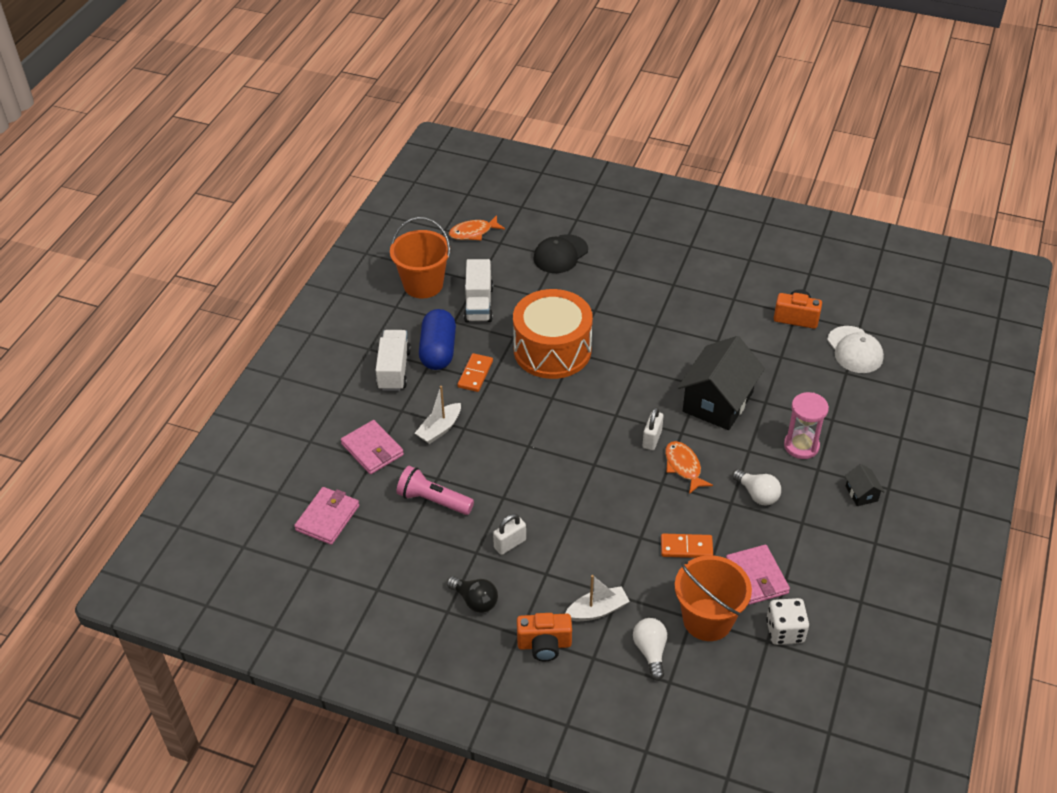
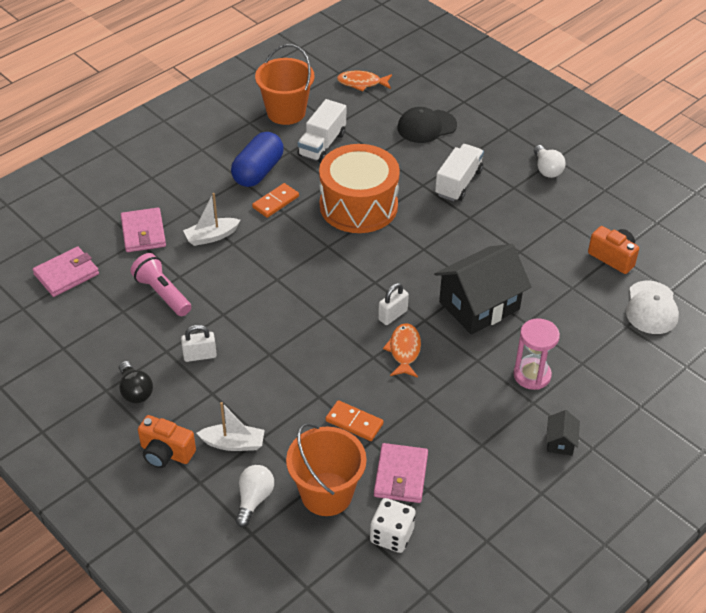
camera: 25 degrees right, 0 degrees up
white truck [375,330,411,391] -> white truck moved to [435,144,484,201]
white light bulb [732,469,781,506] -> white light bulb moved to [534,145,566,178]

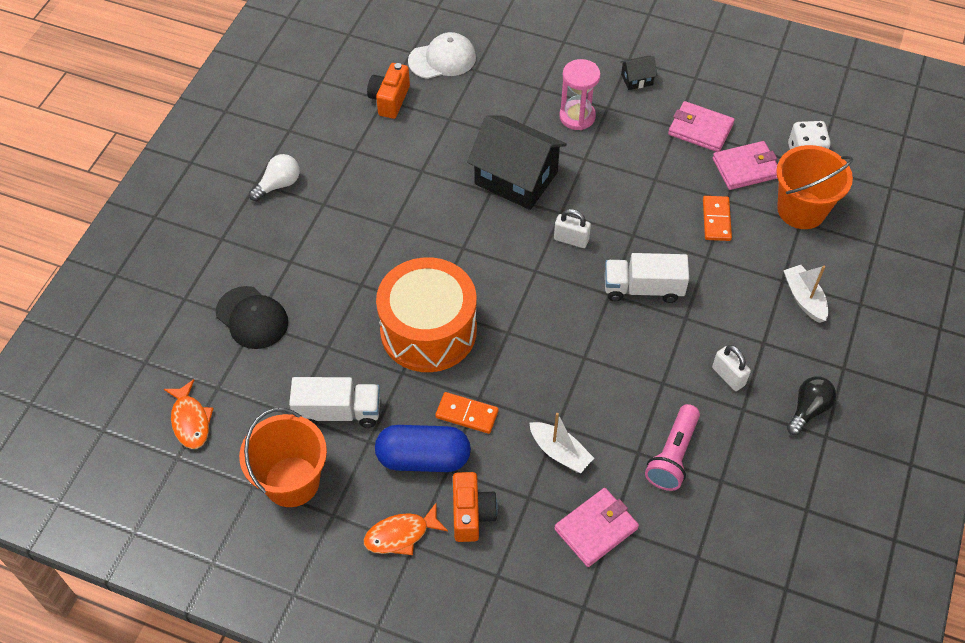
camera: 115 degrees left, 10 degrees up
pink wallet [32,246,99,297] -> pink wallet moved to [668,101,734,152]
orange camera [138,415,196,468] -> orange camera moved to [453,472,498,542]
white light bulb [235,465,274,527] -> none
orange fish [383,323,421,378] -> orange fish moved to [364,503,448,555]
white truck [435,144,484,201] -> white truck moved to [605,253,689,303]

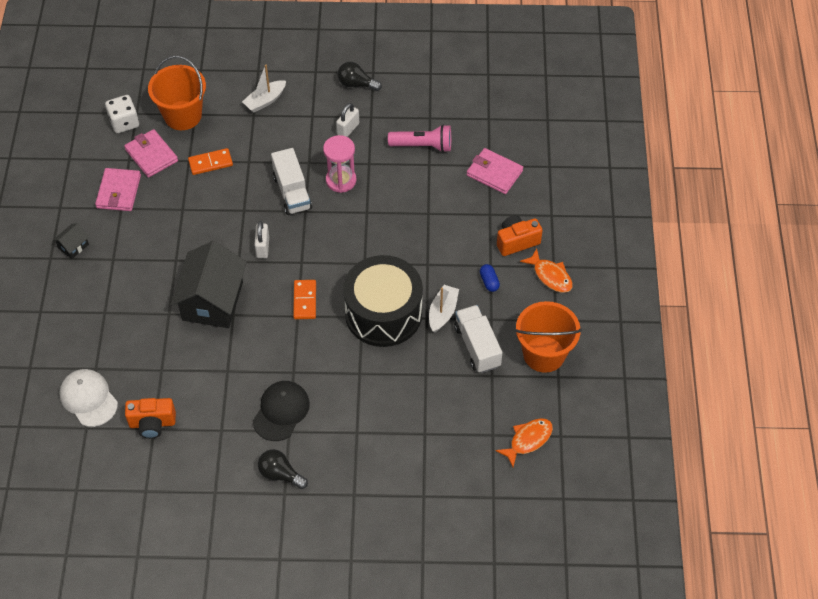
camera: 110 degrees left, 0 degrees up
black cap [216,286,288,349] -> black cap moved to [253,381,310,441]
white light bulb [249,154,300,202] -> black light bulb [258,449,308,489]
blue capsule [375,425,471,472] -> blue capsule [480,264,500,292], size x0.44
orange drum [376,257,477,372] -> black drum [343,255,423,347]
orange domino [435,392,499,434] -> orange domino moved to [293,280,316,319]
white boat [529,413,594,473] -> white boat moved to [429,285,459,333]
pink hourglass [559,59,601,130] -> pink hourglass moved to [323,135,357,193]
black house [620,56,657,90] -> black house turned 75 degrees clockwise [53,223,89,259]

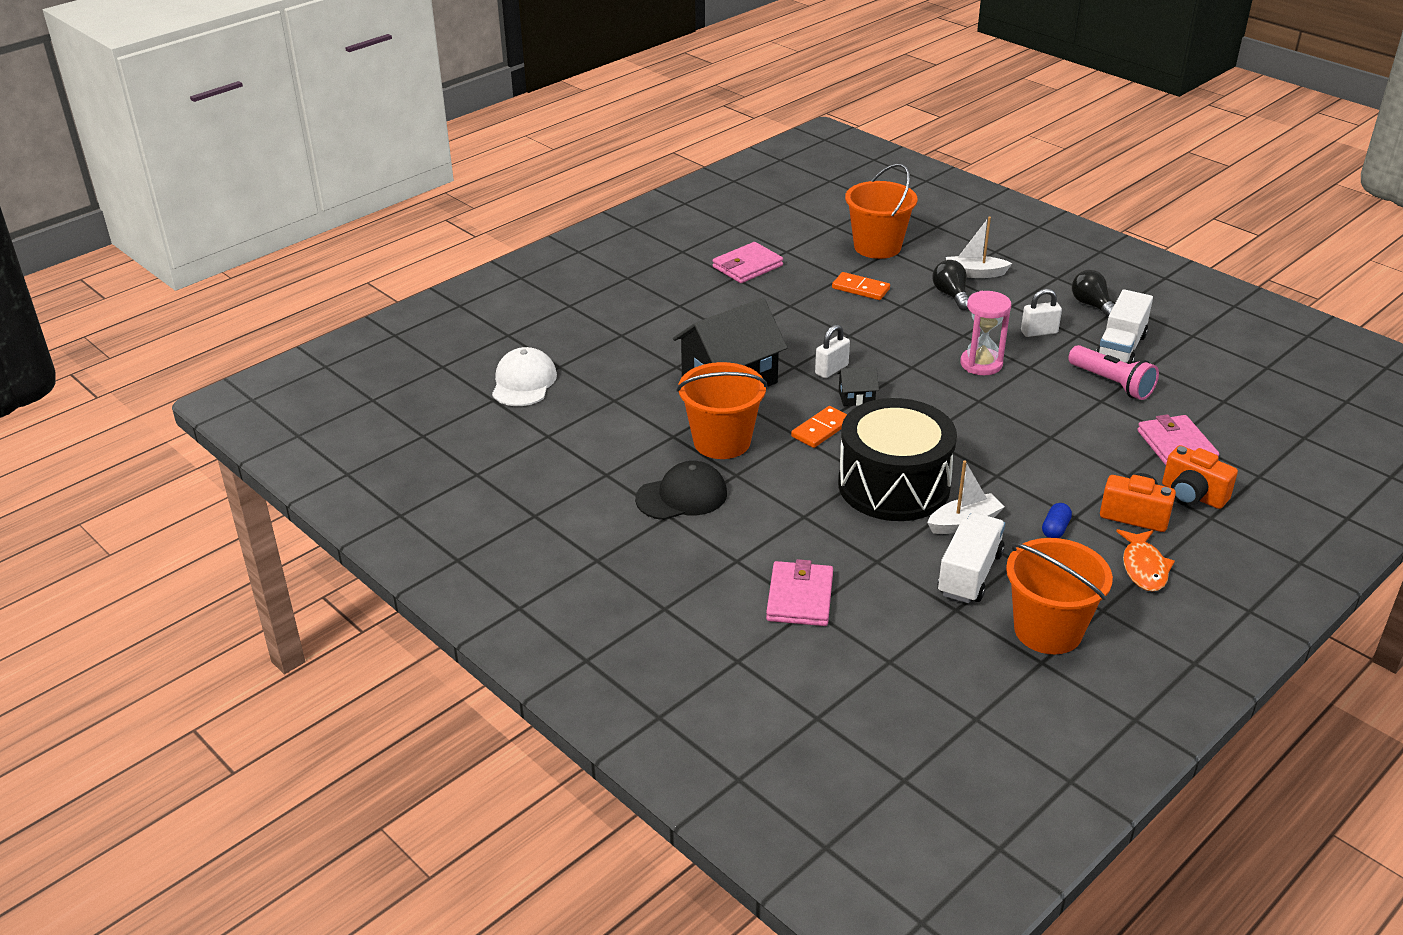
camera: 45 degrees right, 20 degrees down
black house [53,223,89,259] -> black house moved to [837,367,879,406]
white dice [105,95,139,133] -> none
pink wallet [124,129,178,178] -> pink wallet moved to [766,559,833,626]
orange camera [125,398,176,439] -> orange camera moved to [1162,445,1238,509]
black light bulb [258,449,308,489] -> black light bulb moved to [932,260,968,310]
white truck [271,148,312,215] -> white truck moved to [1096,289,1153,364]
orange fish [495,418,553,467] -> none
none -> orange bucket [677,362,768,459]

